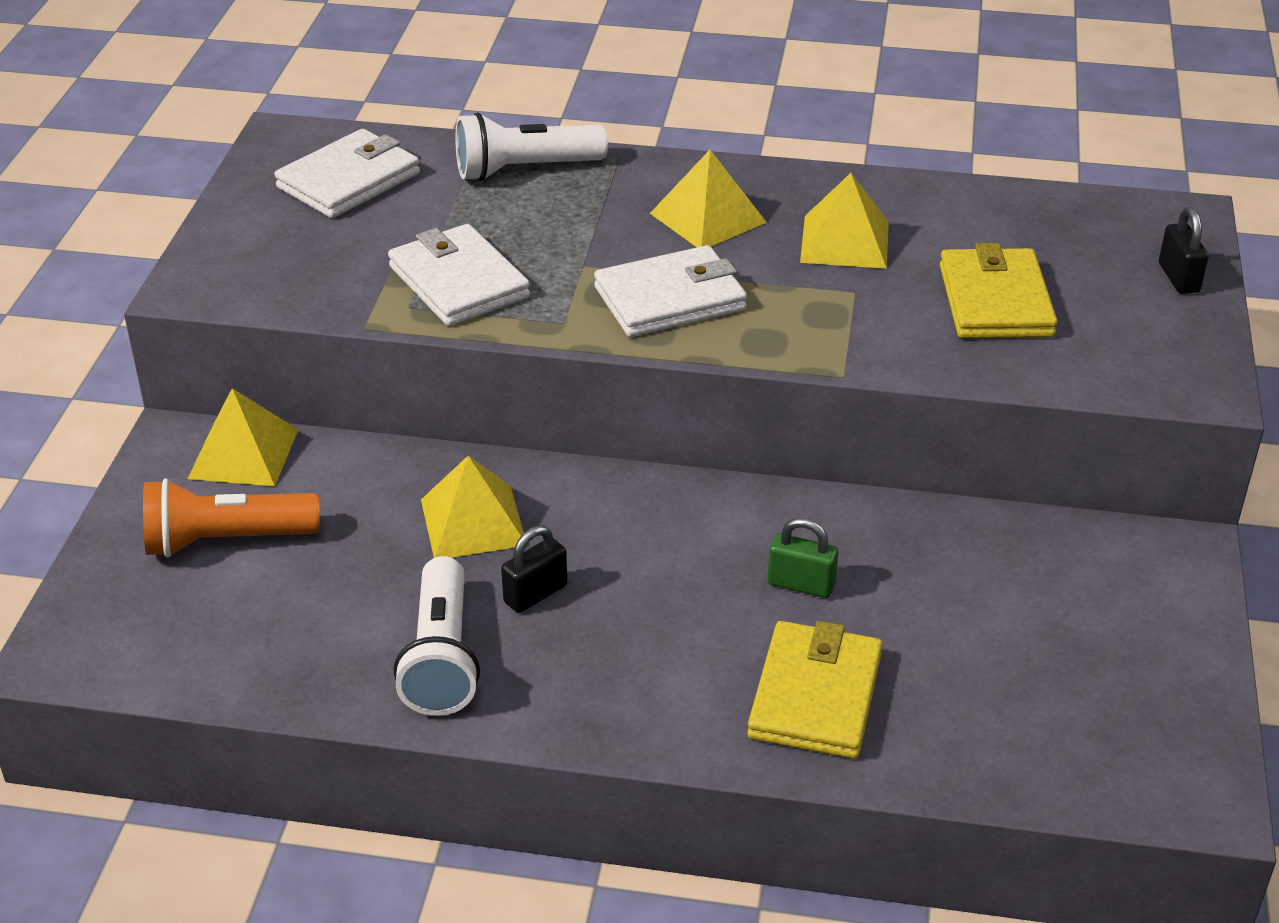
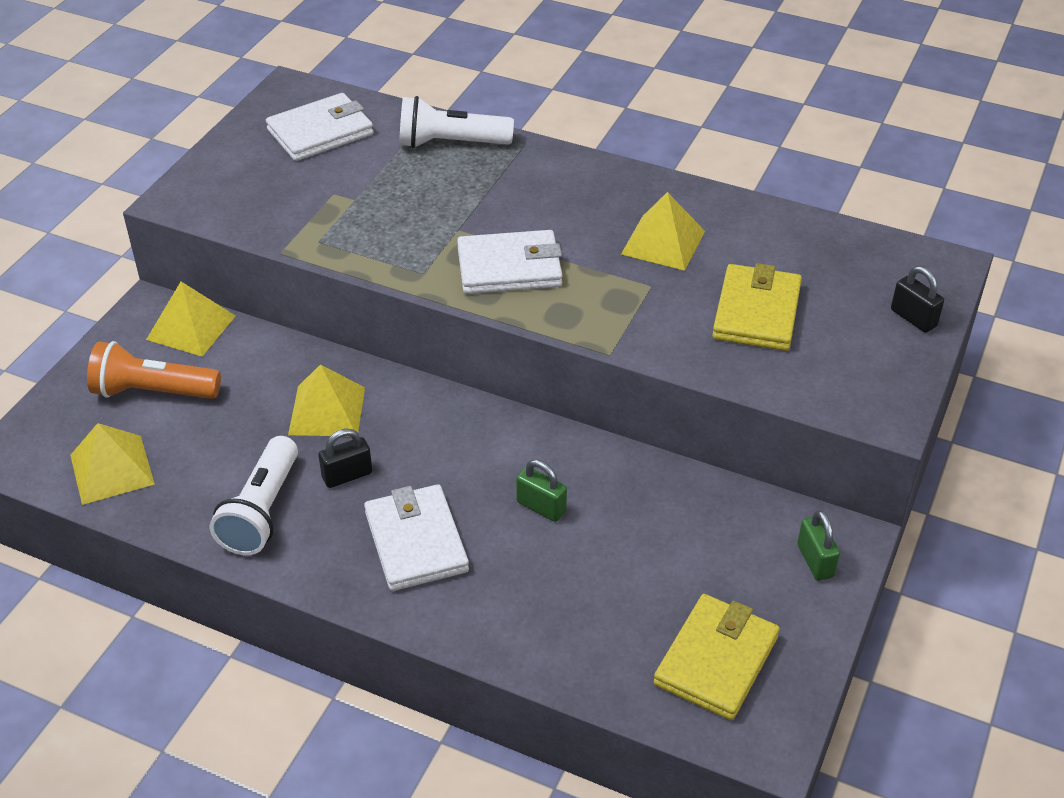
camera: 15 degrees right, 5 degrees up
white wallet [388,224,530,326] -> white wallet moved to [364,484,469,591]
yellow pyramid [650,150,767,247] -> yellow pyramid moved to [70,423,155,505]
yellow wallet [747,621,883,759] -> yellow wallet moved to [654,594,780,720]
black padlock [1159,207,1209,294] -> black padlock turned 45 degrees counterclockwise [891,266,944,333]
none -> green padlock [797,510,840,581]

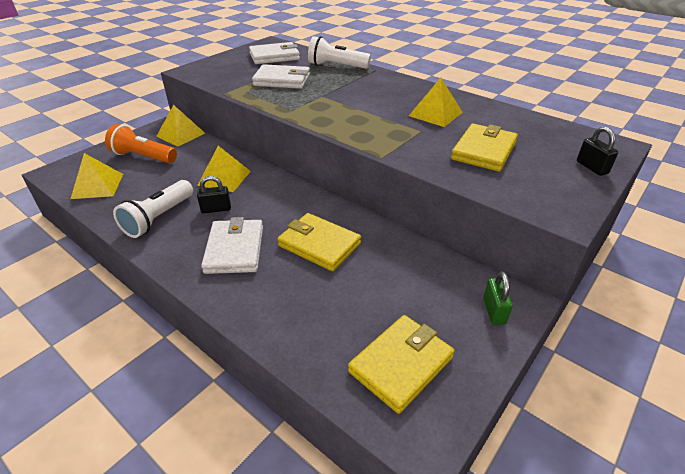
camera: 15 degrees right, 5 degrees down
white wallet [457,230,563,294] -> white wallet moved to [252,64,310,89]
green padlock [516,460,567,522] -> yellow wallet [277,213,361,271]

